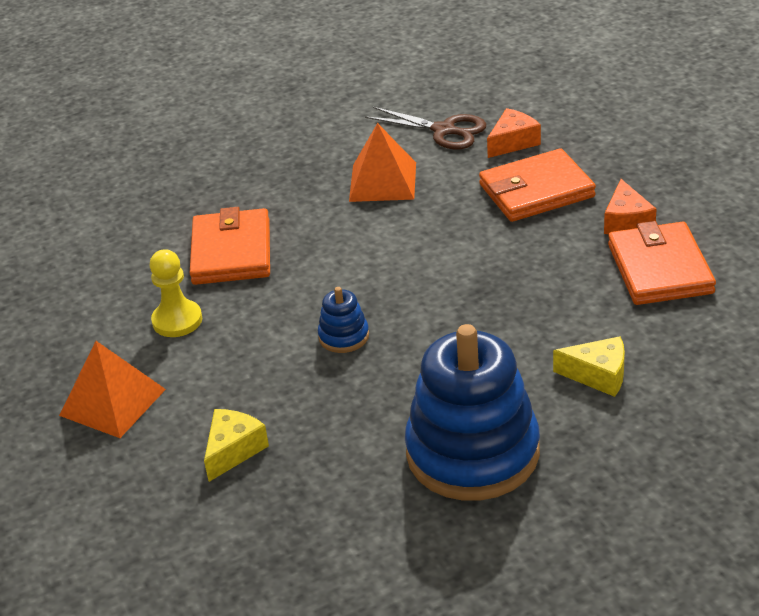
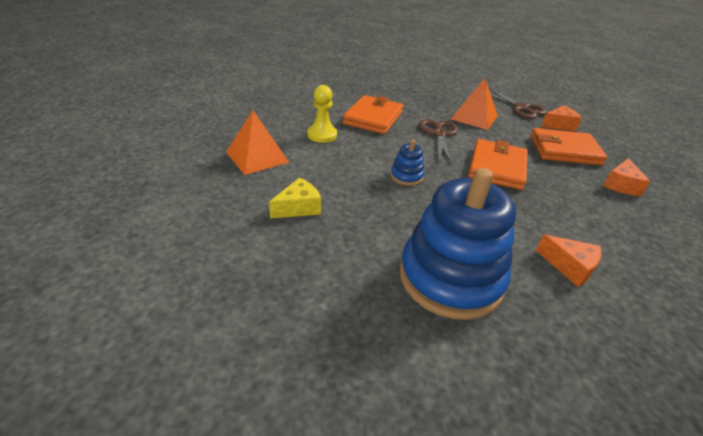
camera: 20 degrees right, 0 degrees up
yellow cheese [553,336,625,397] -> orange cheese [536,235,602,287]
orange wallet [608,221,716,305] -> orange wallet moved to [468,139,528,190]
none -> brown scissors [419,119,458,164]

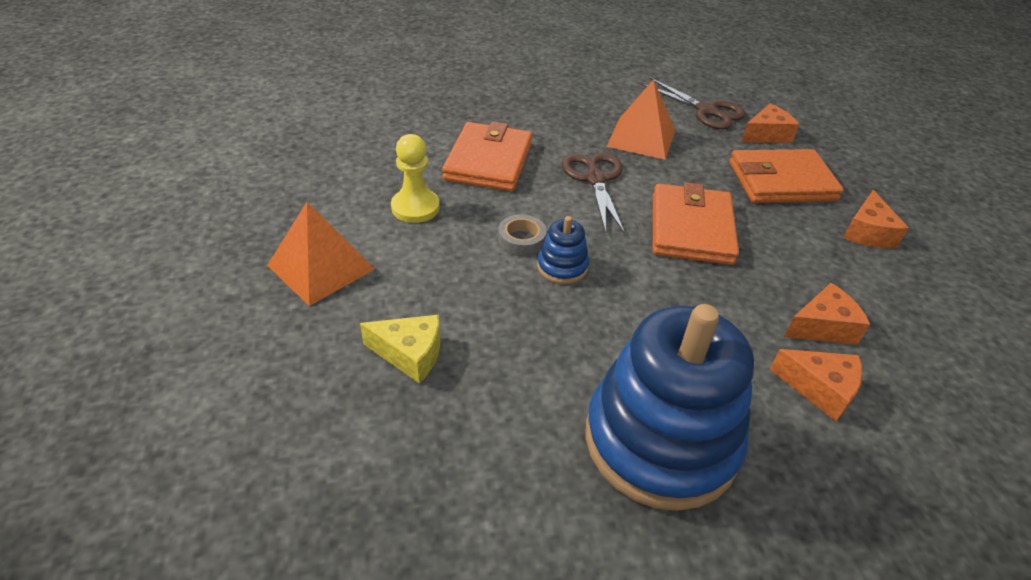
camera: 10 degrees left, 5 degrees up
yellow cheese [269,177,321,218] -> yellow cheese turned 60 degrees clockwise [360,315,440,384]
none -> grey tape [498,214,547,256]
none -> orange cheese [784,283,870,345]

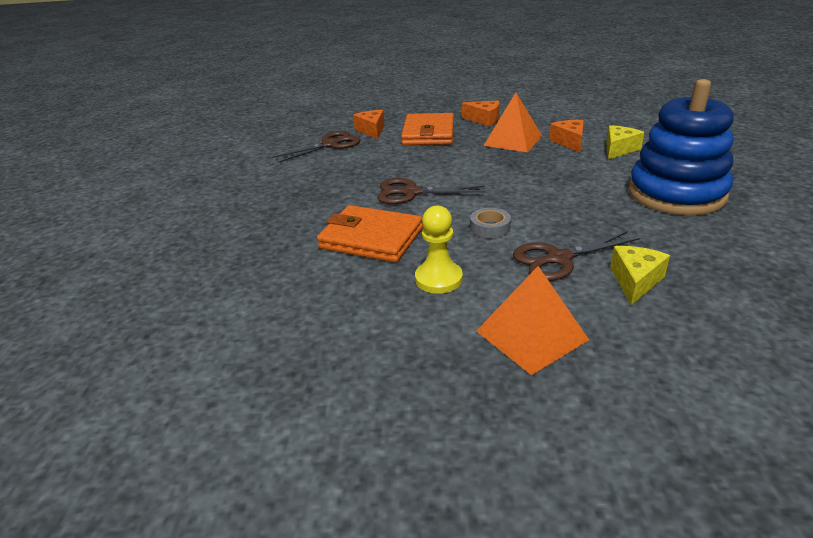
camera: 75 degrees left, 10 degrees down
blue stacking toy [537,216,589,284] -> none
orange pyramid [607,79,675,160] -> orange pyramid moved to [484,93,542,152]
orange wallet [653,182,739,265] -> none
orange cheese [770,349,863,421] -> yellow cheese [606,125,644,159]
none -> brown scissors [513,231,640,281]

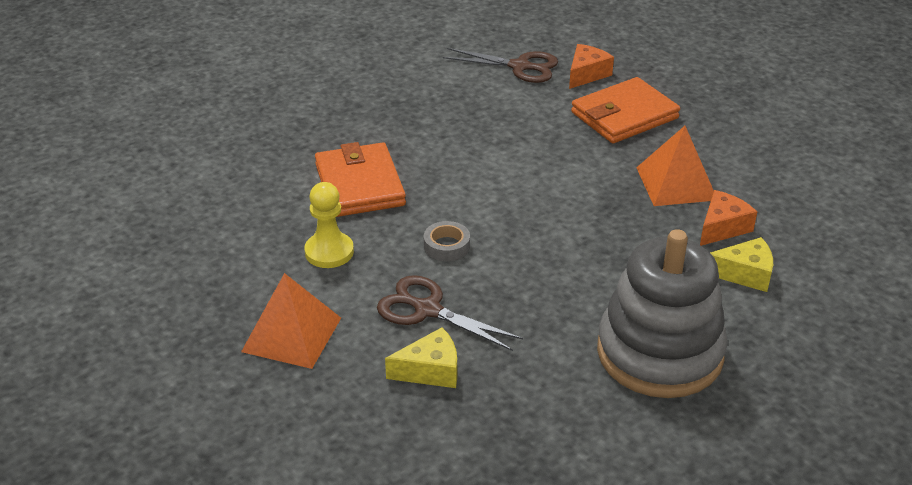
camera: 50 degrees right, 5 degrees up
brown scissors [377,178,486,204] -> none
orange cheese [462,100,499,126] -> none
blue stacking toy [629,79,734,215] -> grey stacking toy [597,229,727,398]

